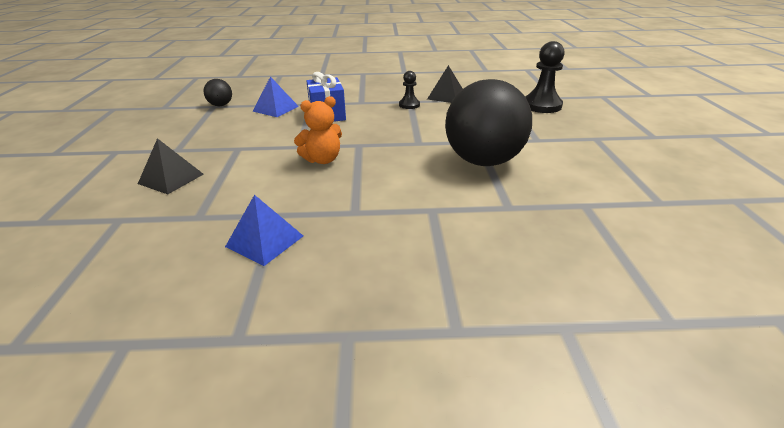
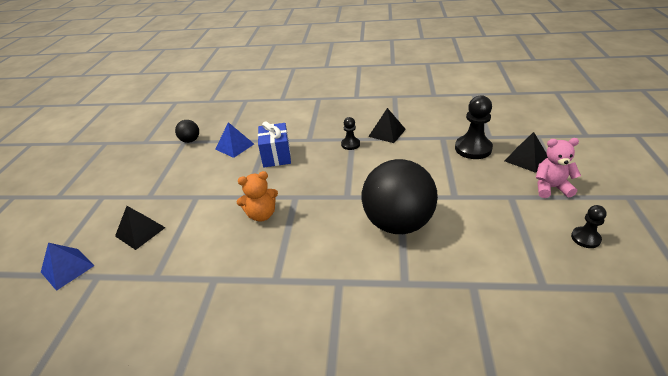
camera: 10 degrees right, 5 degrees up
blue pyramid [225,195,303,266] -> blue pyramid moved to [41,243,95,291]
none -> black pyramid [505,132,548,173]
none -> pink teddy bear [536,138,581,198]
none -> black pawn [571,205,607,248]

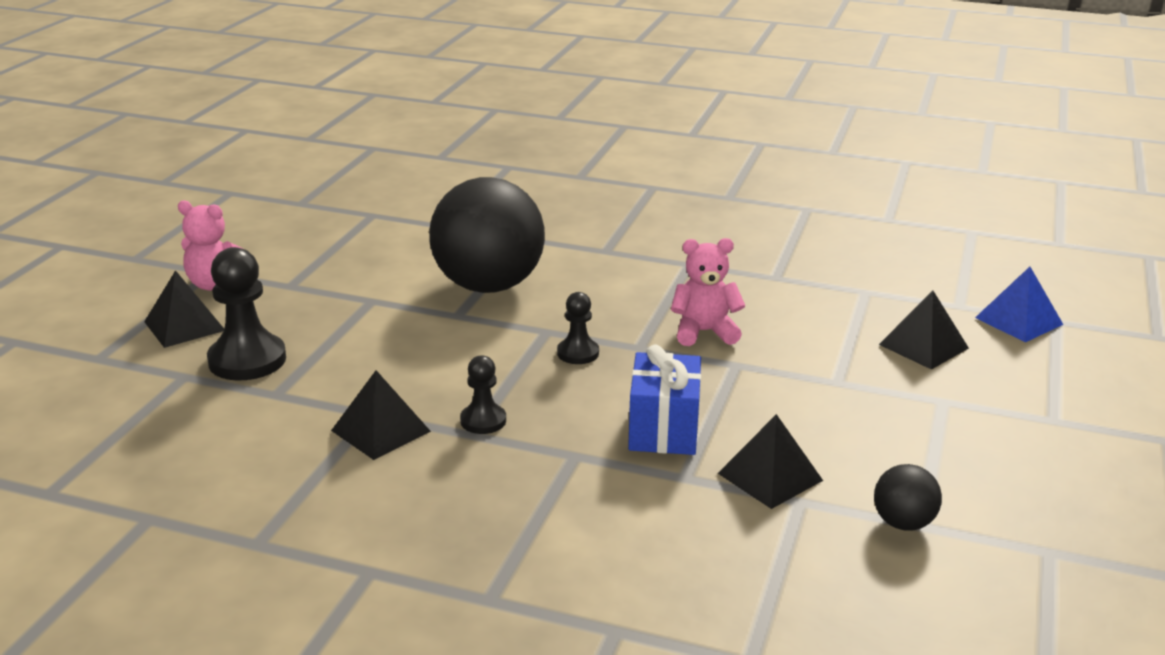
camera: 170 degrees left, 10 degrees down
blue pyramid [215,122,254,158] -> black pyramid [718,414,823,509]
orange teddy bear [236,171,278,222] -> pink teddy bear [671,238,745,346]
black pawn [571,205,607,248] -> black pawn moved to [557,292,599,364]

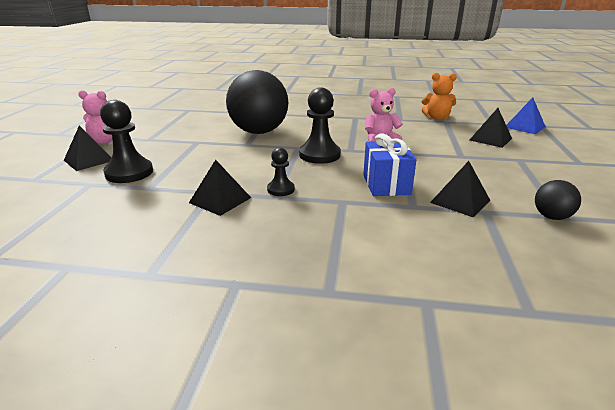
camera: 10 degrees left, 0 degrees up
black pawn [557,292,599,364] -> black pawn [299,88,341,164], size x1.78
none -> orange teddy bear [421,73,457,120]

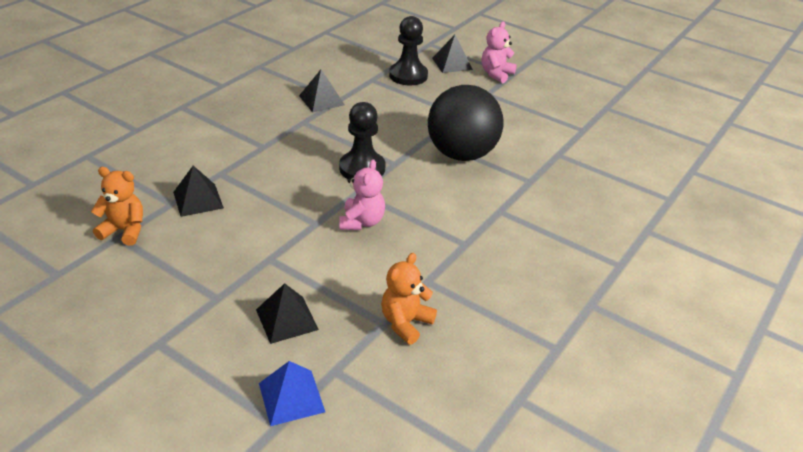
camera: 115 degrees right, 10 degrees up
black pawn [267,148,295,196] -> none
blue gift [363,134,417,196] -> none
black ball [535,180,581,220] -> orange teddy bear [91,167,143,246]

